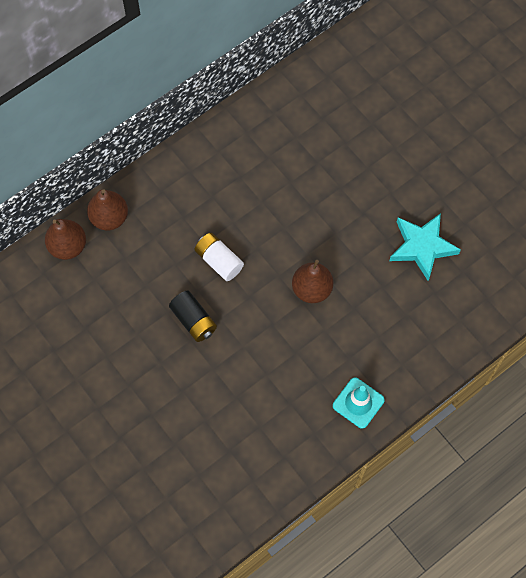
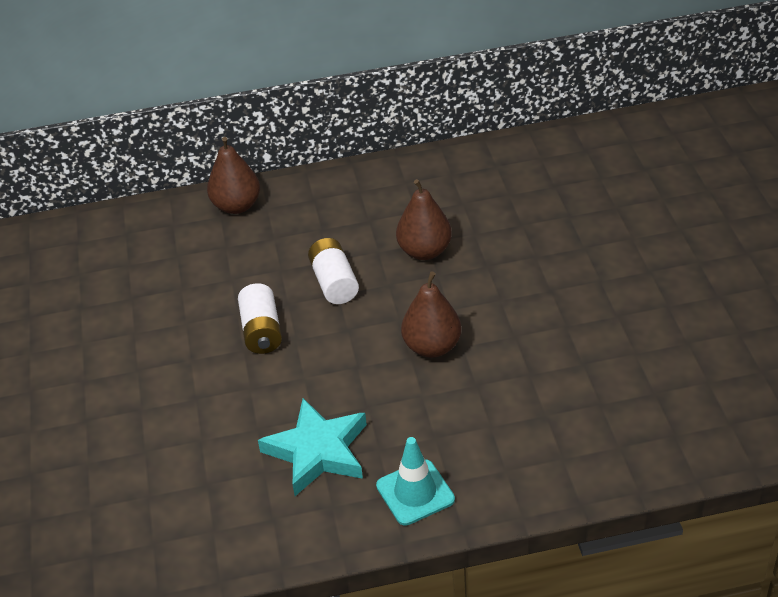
camera: 30 degrees right, 25 degrees down
brown pear [45,219,86,260] -> brown pear moved to [396,179,452,260]
black battery [169,291,217,342] -> white battery [238,283,282,354]
turquoise star [389,213,461,281] -> turquoise star moved to [258,398,367,496]

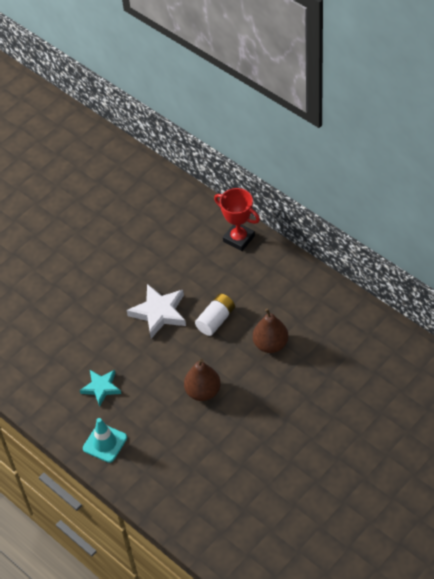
camera: 55 degrees right, 10 degrees up
brown pear [207,137,260,214] -> red trophy [214,188,260,251]
white battery [238,283,282,354] -> white star [127,284,186,339]
turquoise star [258,398,367,496] -> turquoise star [80,370,121,407], size x0.65

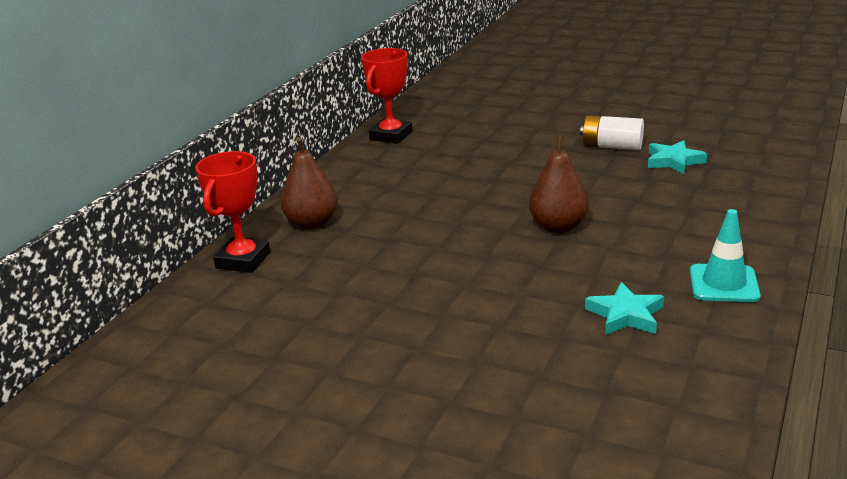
camera: 110 degrees left, 25 degrees down
white star [127,284,186,339] -> none
white battery [195,293,235,336] -> white battery moved to [580,115,644,150]
brown pear [253,308,289,353] -> brown pear moved to [281,137,338,229]
none -> red trophy [361,48,412,144]
none -> turquoise star [648,140,707,174]

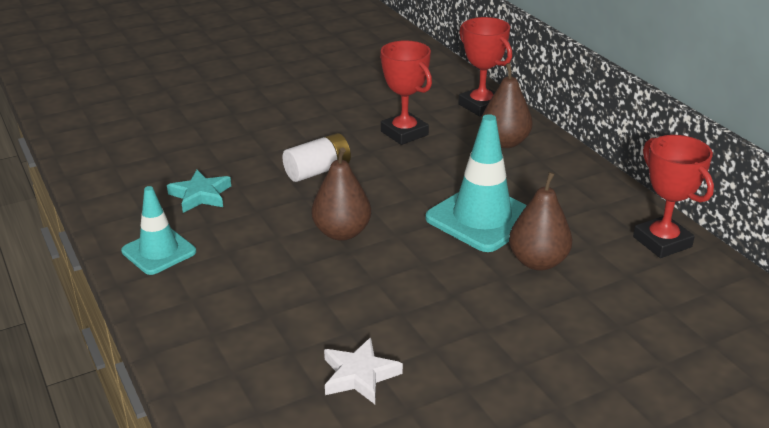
camera: 125 degrees right, 5 degrees up
white battery [580,115,644,150] -> white battery moved to [282,133,351,182]
turquoise star [648,140,707,174] -> white star [324,337,403,404]
none -> red trophy [380,40,432,145]
none -> turquoise traffic cone [425,114,527,252]
none -> brown pear [509,172,573,271]

